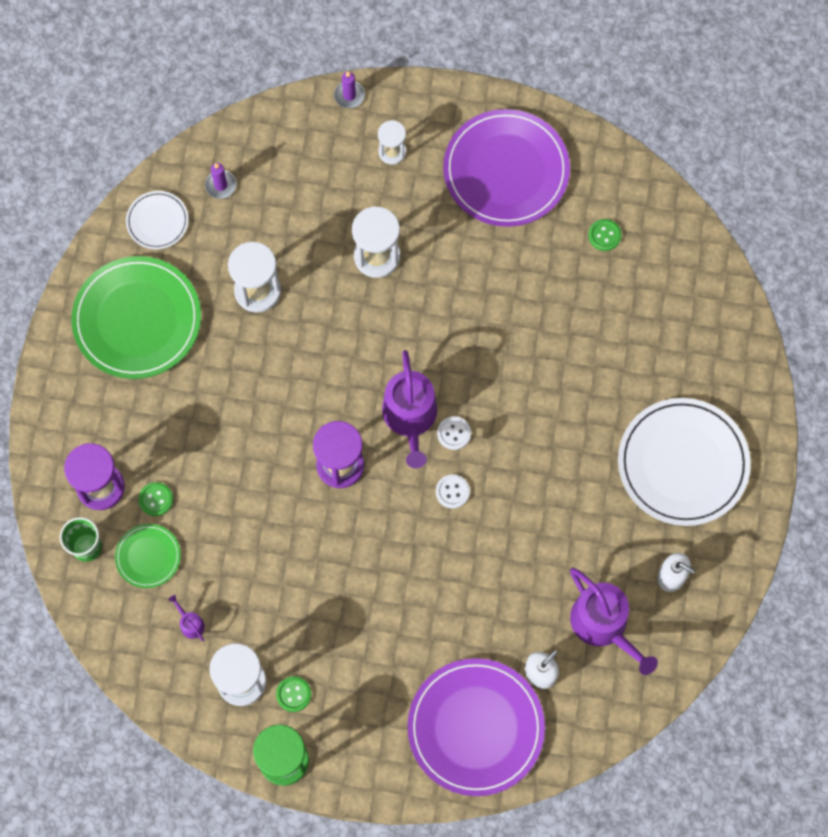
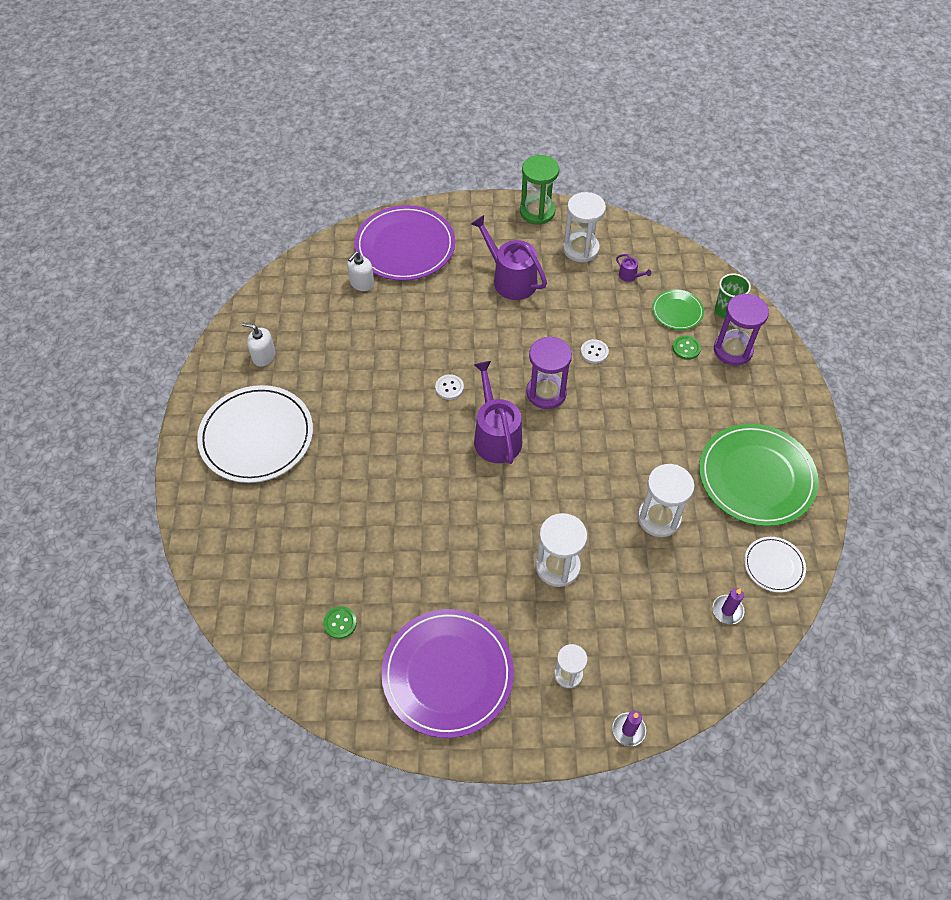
camera: 170 degrees right, 15 degrees down
green button [276,676,311,712] -> none
white button [437,416,471,450] -> white button moved to [581,339,609,364]
purple watering can [570,568,658,675] -> purple watering can moved to [471,215,547,300]

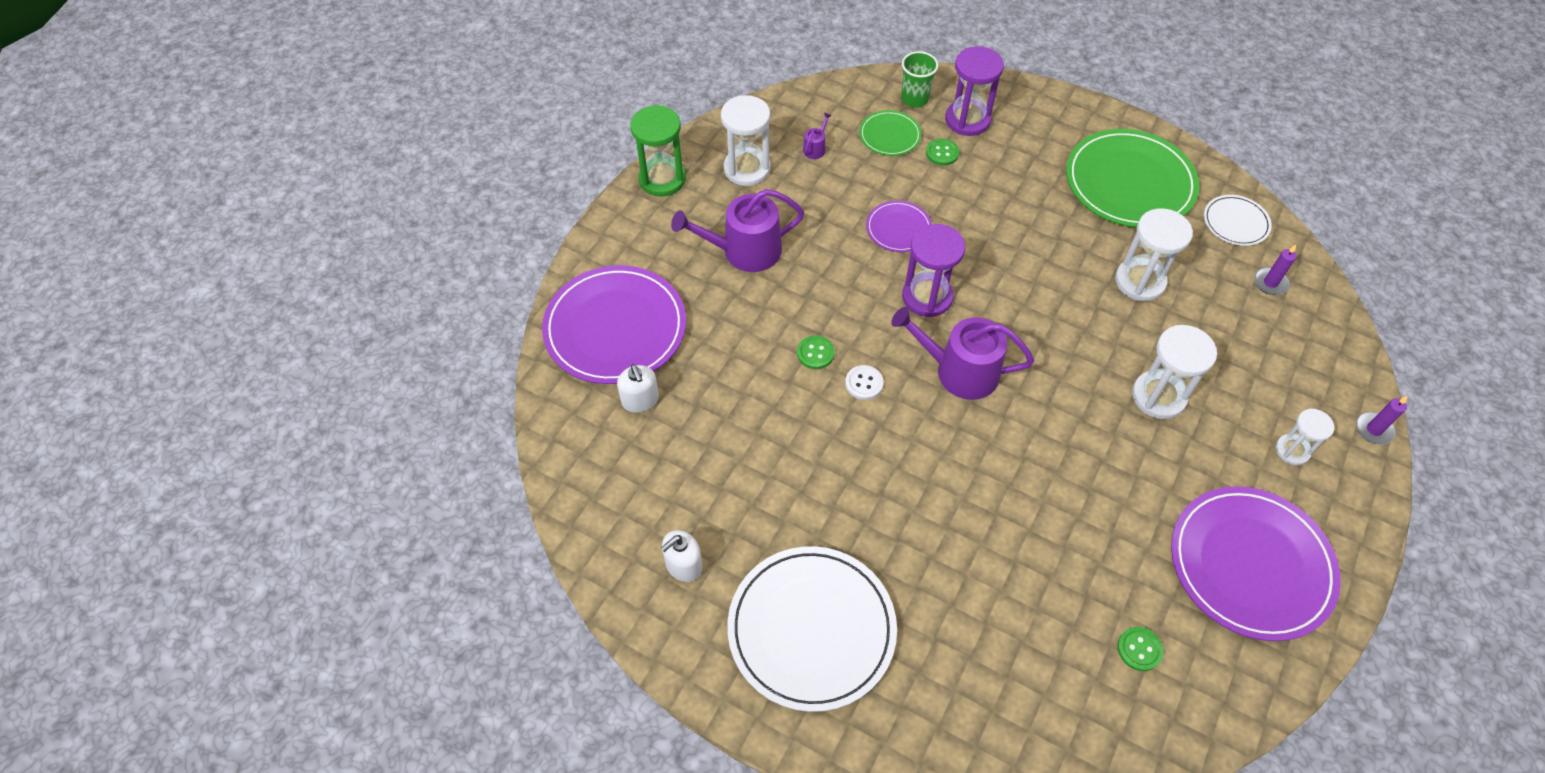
camera: 60 degrees left, 0 degrees up
white button [581,339,609,364] -> purple plate [866,201,932,252]
purple watering can [616,254,651,282] -> purple watering can turned 45 degrees counterclockwise [803,113,832,159]
none -> green button [797,336,834,369]

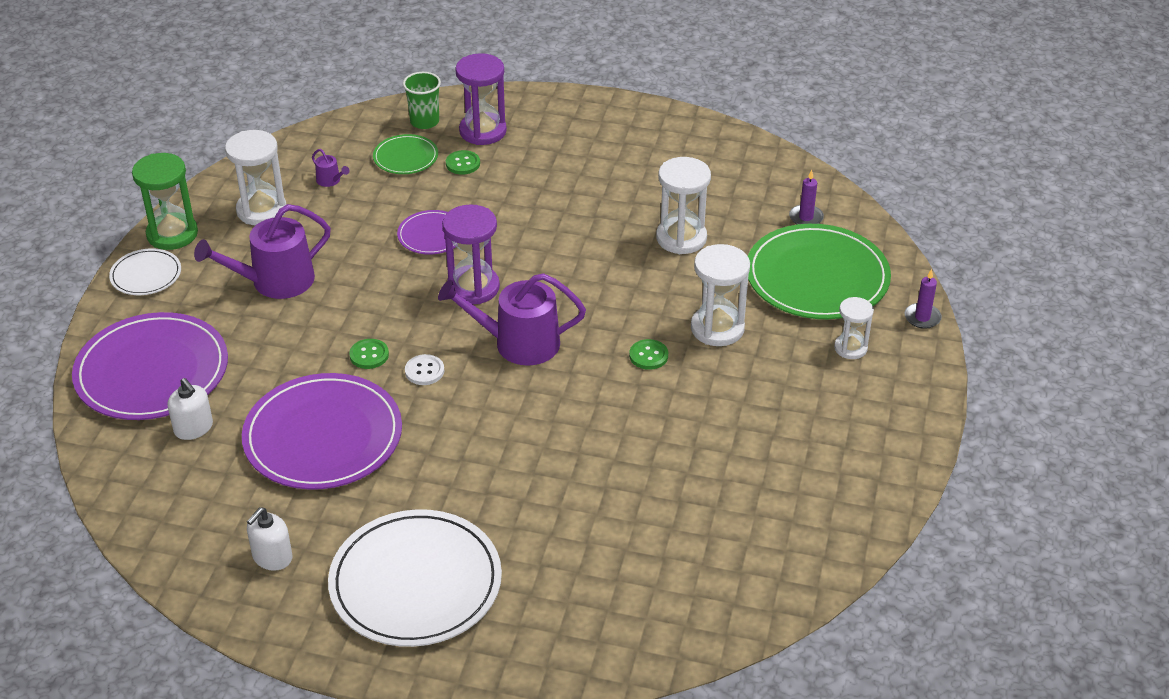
camera: 15 degrees left, 15 degrees down
purple watering can [803,113,832,159] -> purple watering can turned 120 degrees clockwise [312,149,350,187]
green plate [1066,129,1199,228] -> green plate moved to [748,224,891,319]
green button [1117,627,1164,671] -> green button moved to [629,339,668,370]
purple plate [1171,486,1341,641] -> purple plate moved to [242,373,402,490]
white plate [1204,195,1272,246] -> white plate moved to [109,248,181,295]

